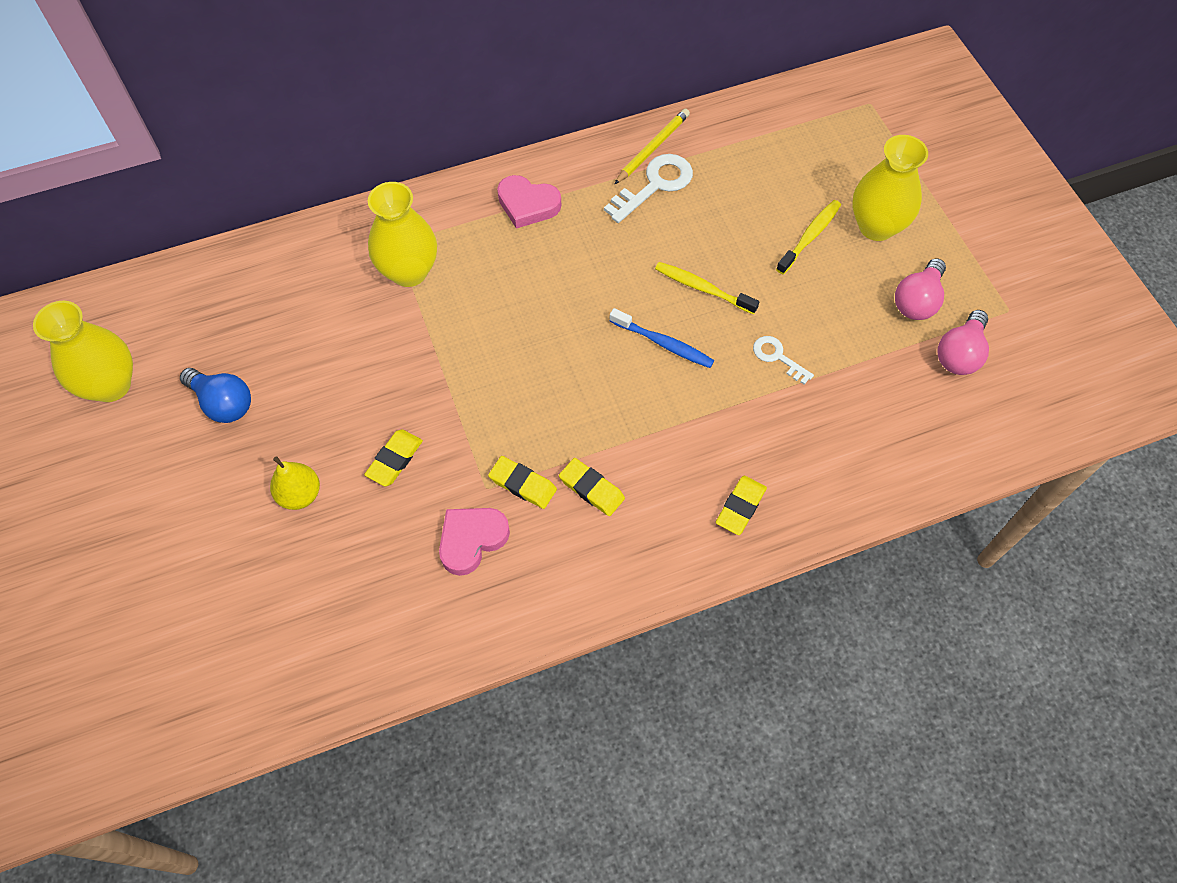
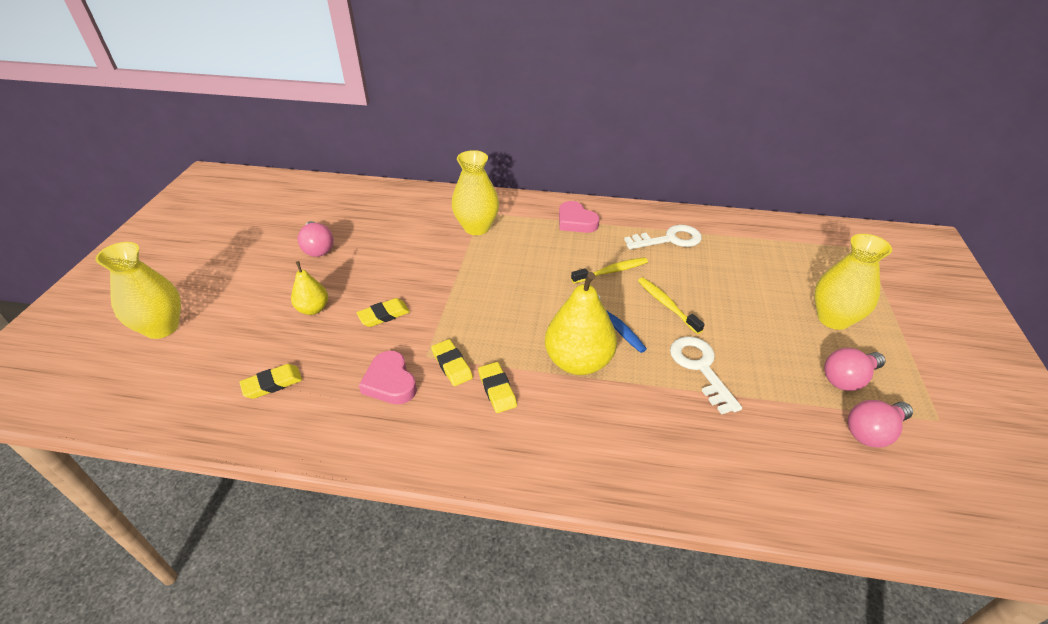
camera: 30 degrees right, 20 degrees down
yellow vase [33,301,133,402] -> yellow vase moved to [96,242,181,339]
blue light bulb [180,368,251,423] -> pink light bulb [298,221,334,257]
pink heart [439,508,510,576] -> pink heart turned 105 degrees counterclockwise [359,351,417,405]
yellow pencil [614,108,690,184] -> none
yellow eraser [716,475,767,535] -> yellow eraser moved to [239,364,302,399]
white key [753,336,814,385] -> white key [670,336,742,414], size x1.70
yellow toothbrush [776,200,841,274] -> yellow toothbrush moved to [571,257,648,283]
none -> yellow pear [545,272,617,375]

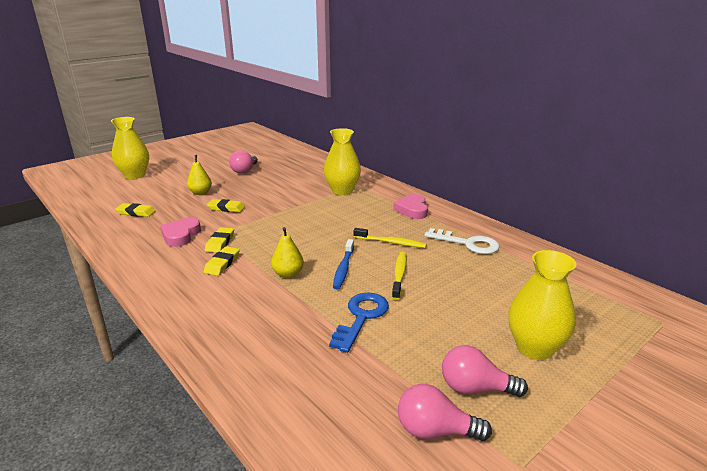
camera: 40 degrees right, 15 degrees down
yellow pear [545,272,617,375] -> yellow pear [271,227,304,278], size x0.55
white key [670,336,742,414] -> blue key [329,292,389,353]

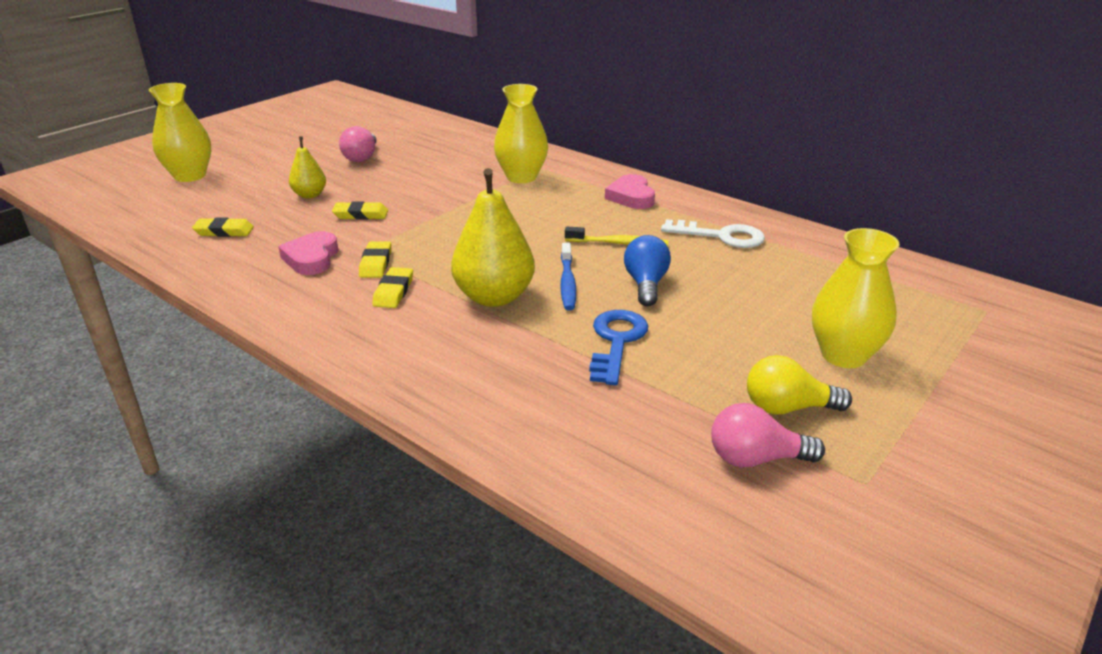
camera: 10 degrees left, 5 degrees up
yellow pear [271,227,304,278] -> yellow pear [451,168,535,307], size x1.83
yellow toothbrush [392,252,407,300] -> blue light bulb [624,235,671,306]
pink light bulb [442,345,528,397] -> yellow light bulb [747,355,852,415]

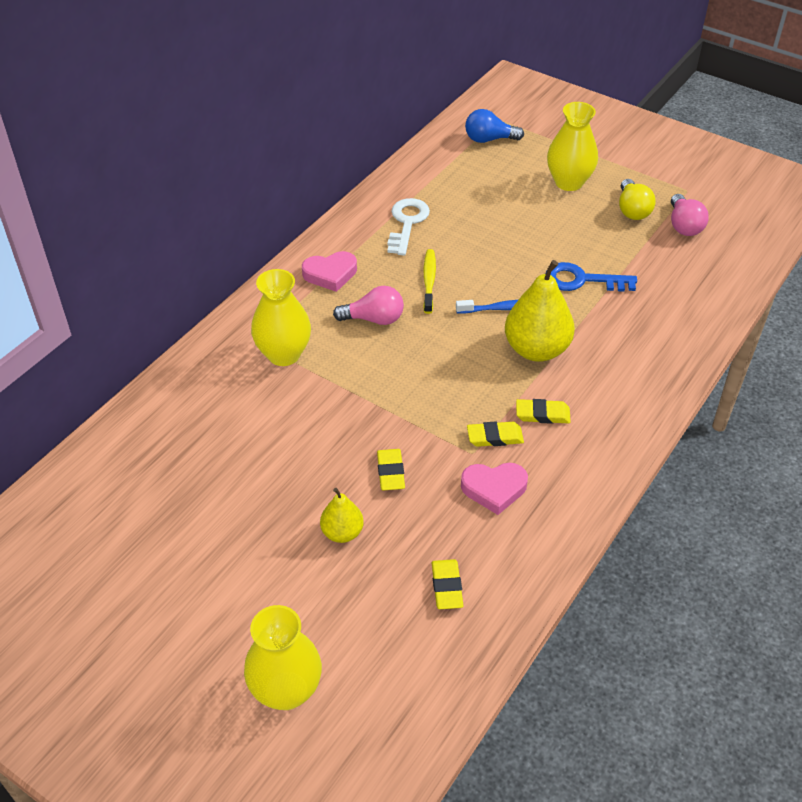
camera: 95 degrees left, 15 degrees up
pink light bulb [339,126,376,162] -> pink light bulb moved to [333,286,404,325]
blue light bulb [624,235,671,306] -> blue light bulb moved to [465,109,524,143]

